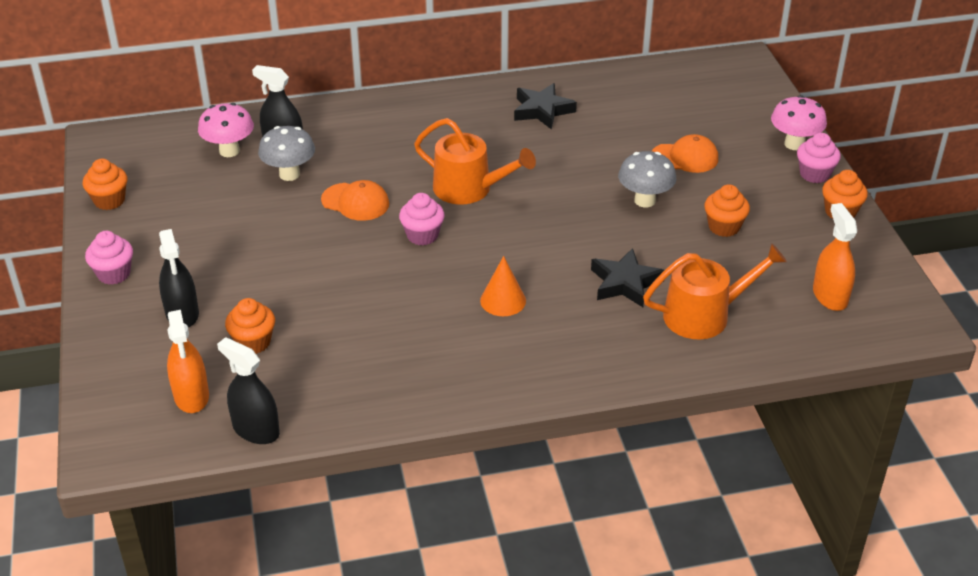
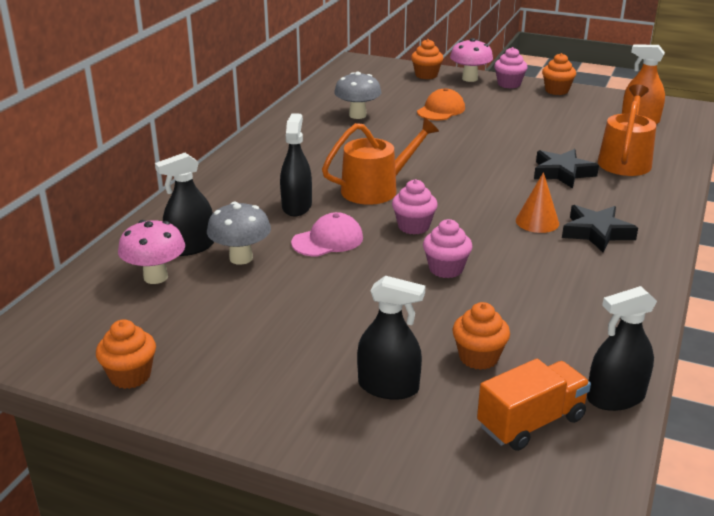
camera: 55 degrees left, 10 degrees down
pink cupcake [85,231,133,285] -> pink cupcake moved to [423,219,473,278]
orange spray bottle [167,310,209,413] -> orange truck [477,359,591,451]
orange cap [321,180,389,221] -> pink cap [291,212,363,257]
black star [514,83,577,130] -> black star moved to [562,205,638,253]
grey mushroom [618,151,676,207] -> grey mushroom moved to [334,72,381,119]
orange cupcake [704,184,750,237] -> orange cupcake moved to [411,39,443,79]
none -> black spray bottle [280,113,312,216]

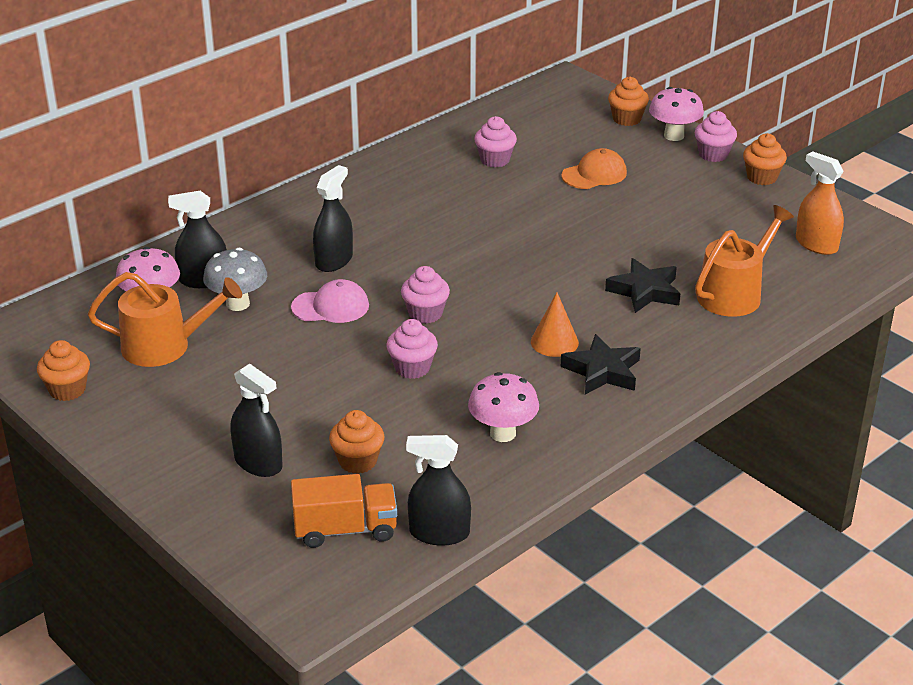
camera: 25 degrees right, 5 degrees up
orange watering can [322,117,439,205] -> orange watering can moved to [88,272,242,367]
grey mushroom [334,72,381,119] -> pink cupcake [474,116,517,167]
none -> pink mushroom [468,372,539,442]

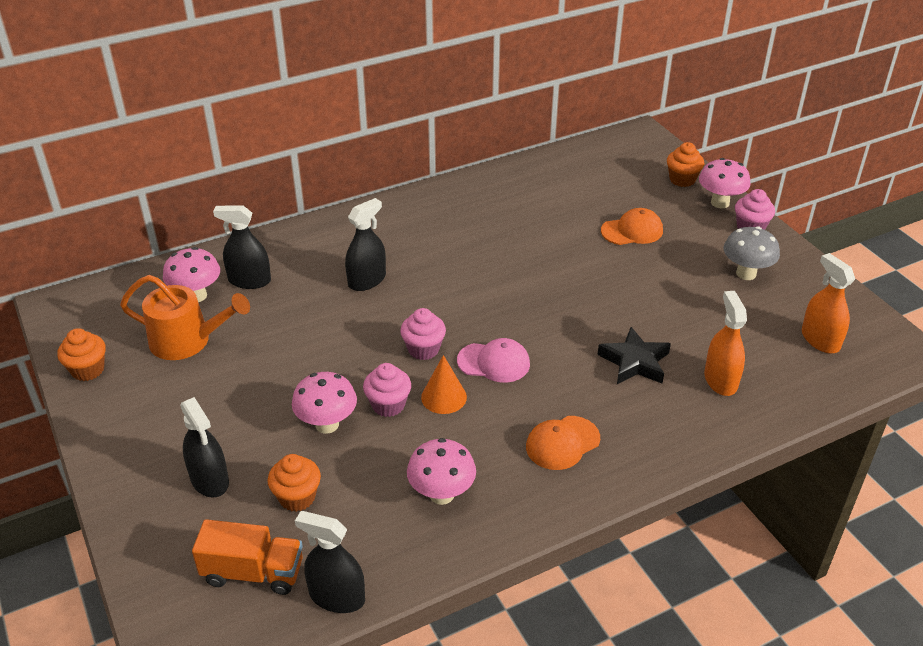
camera: 15 degrees right, 5 degrees up
grey mushroom [203,248,267,311] -> grey mushroom moved to [723,226,780,280]
pink cap [291,279,369,323] -> pink cap moved to [457,338,530,383]
pink cupcake [474,116,517,167] -> none
orange cone [531,292,579,357] -> orange cone moved to [421,355,467,414]
black star [561,334,641,395] -> orange cap [526,416,600,470]
orange watering can [695,205,794,317] -> orange spray bottle [704,291,747,396]
orange cupcake [743,133,787,185] -> none
none -> pink mushroom [292,372,357,434]

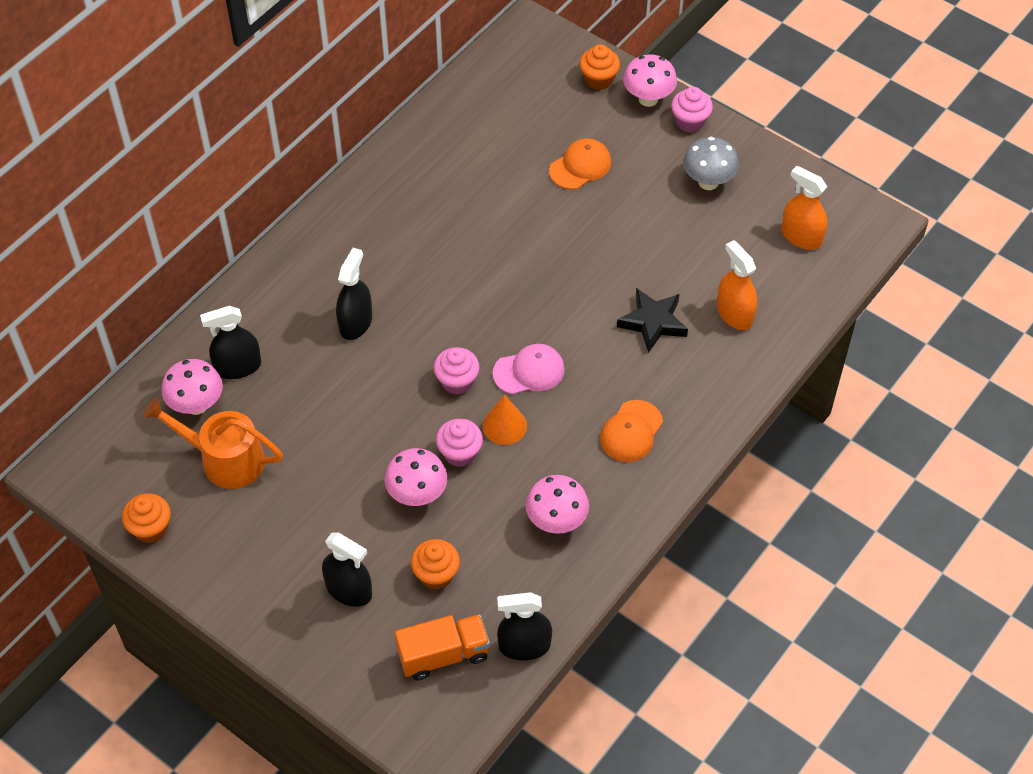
camera: 25 degrees left, 15 degrees up
orange watering can [120,275,250,360] -> orange watering can turned 150 degrees counterclockwise [143,398,283,489]

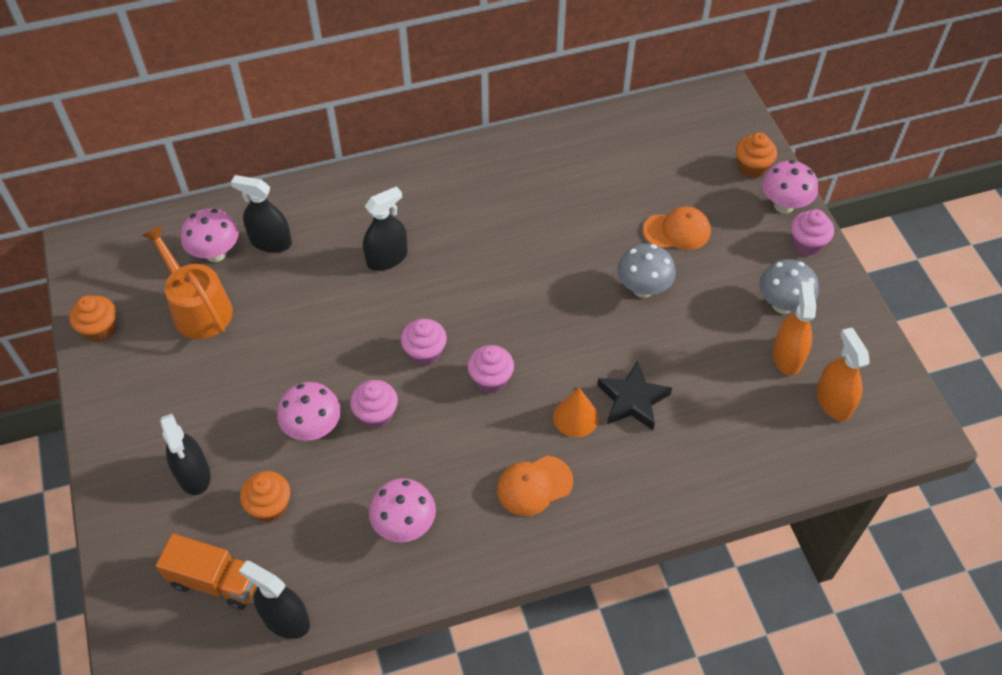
camera: 35 degrees right, 0 degrees up
orange cone [482,395,527,445] -> orange cone moved to [553,388,599,437]
pink cap [493,344,565,394] -> pink cupcake [467,345,514,393]
orange spray bottle [717,240,757,330] -> orange spray bottle moved to [773,281,816,376]
none -> grey mushroom [617,244,676,298]

